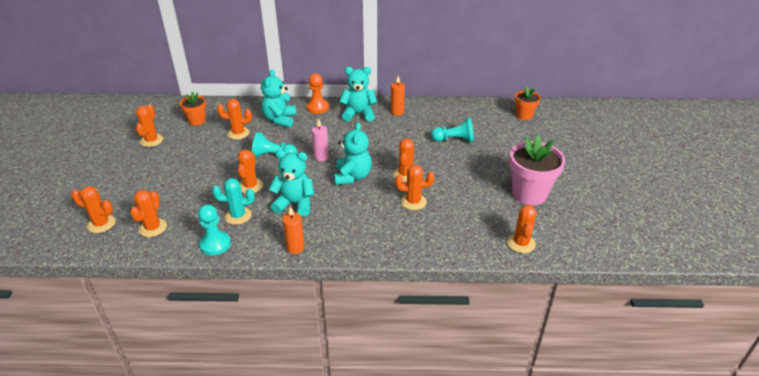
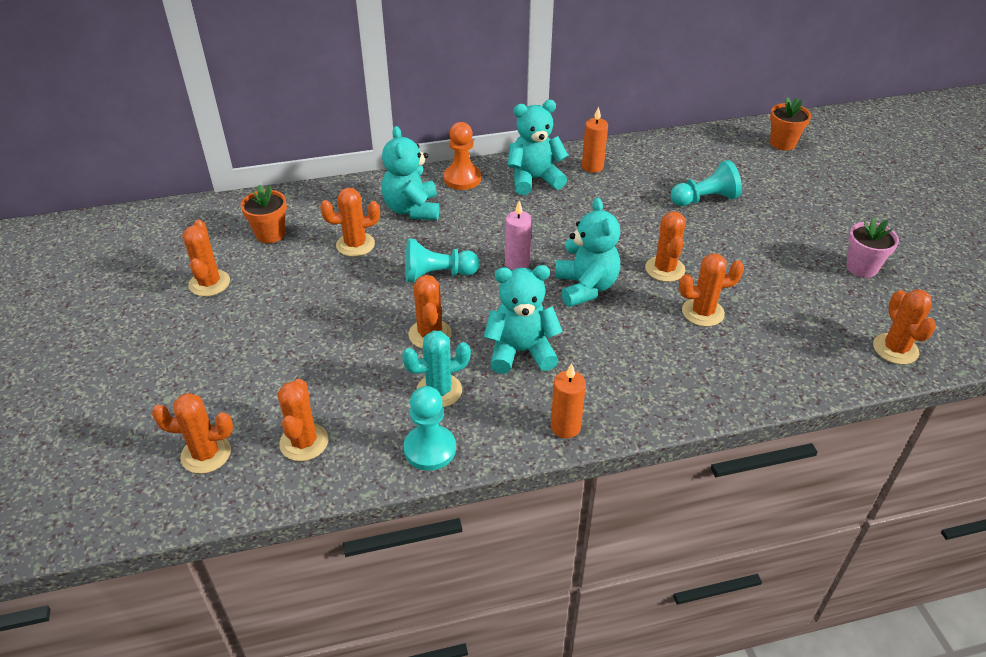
camera: 15 degrees left, 5 degrees up
pink flower pot [509,135,565,205] -> pink flower pot [846,217,899,278], size x0.56

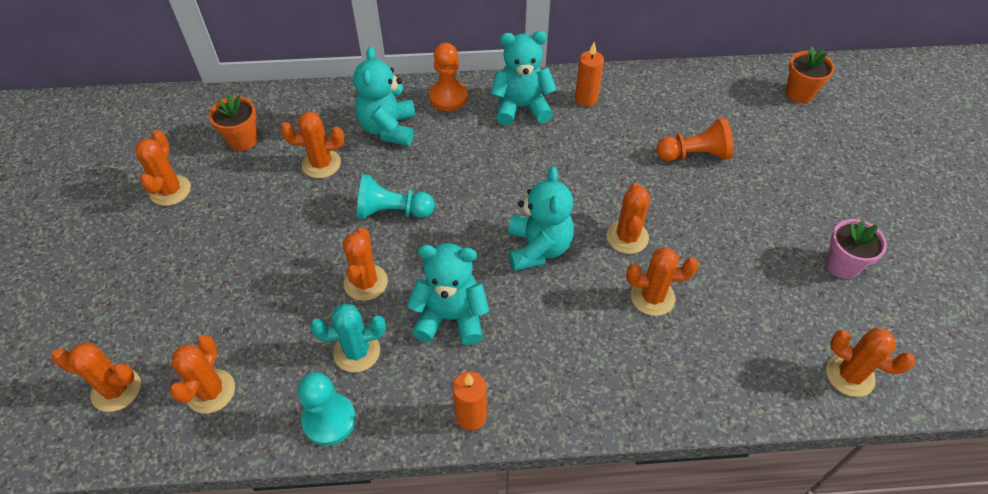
camera: 10 degrees right, 10 degrees up
pink candle [505,201,532,270] -> none
turquoise pawn [670,160,742,206] -> orange pawn [656,117,733,161]
orange cactus [873,289,936,365] -> orange cactus turned 60 degrees counterclockwise [826,328,915,397]

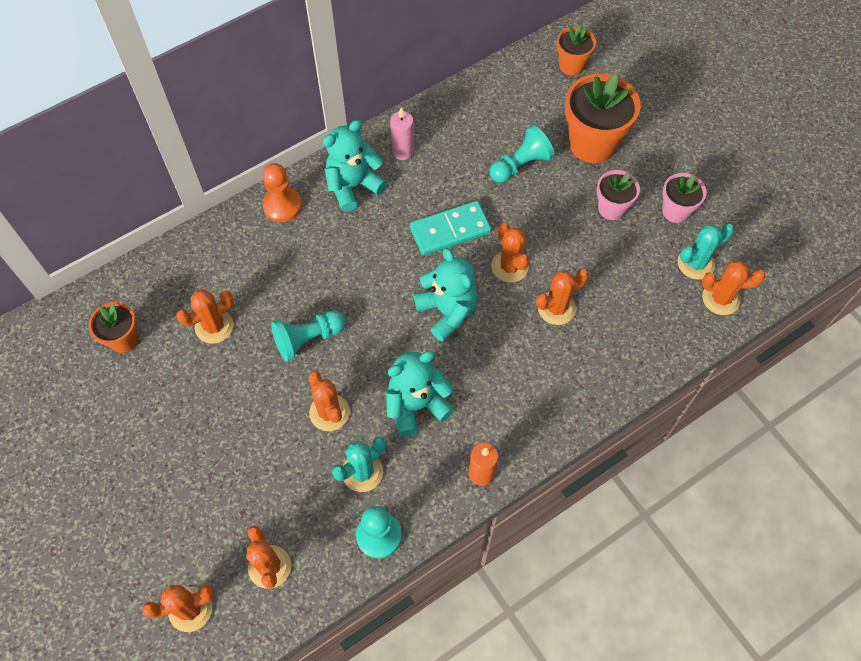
camera: 30 degrees left, 10 degrees up
orange cactus [135,130,191,206] -> none
turquoise teddy bear [353,47,416,146] -> none
orange candle [575,42,604,107] -> pink candle [390,107,414,160]
orange pawn [656,117,733,161] -> turquoise pawn [489,125,554,183]
none -> turquoise domino [410,201,491,255]
none -> orange flower pot [565,73,641,163]
none -> pink flower pot [597,170,640,220]
none -> turquoise cactus [678,224,734,280]

